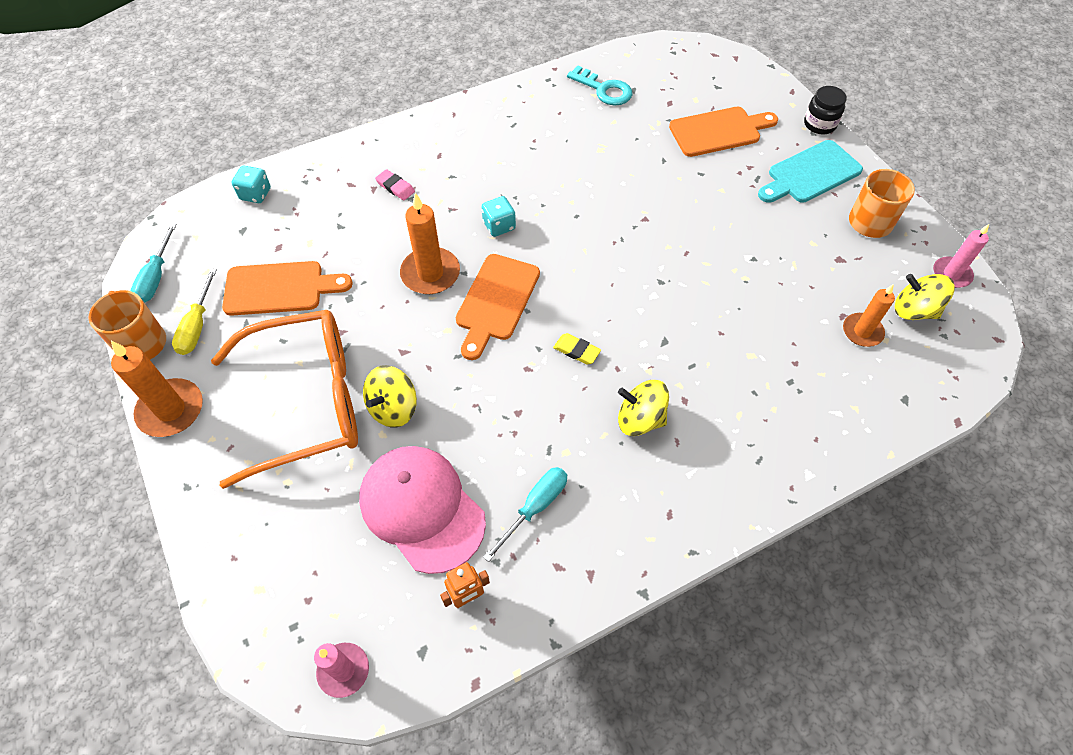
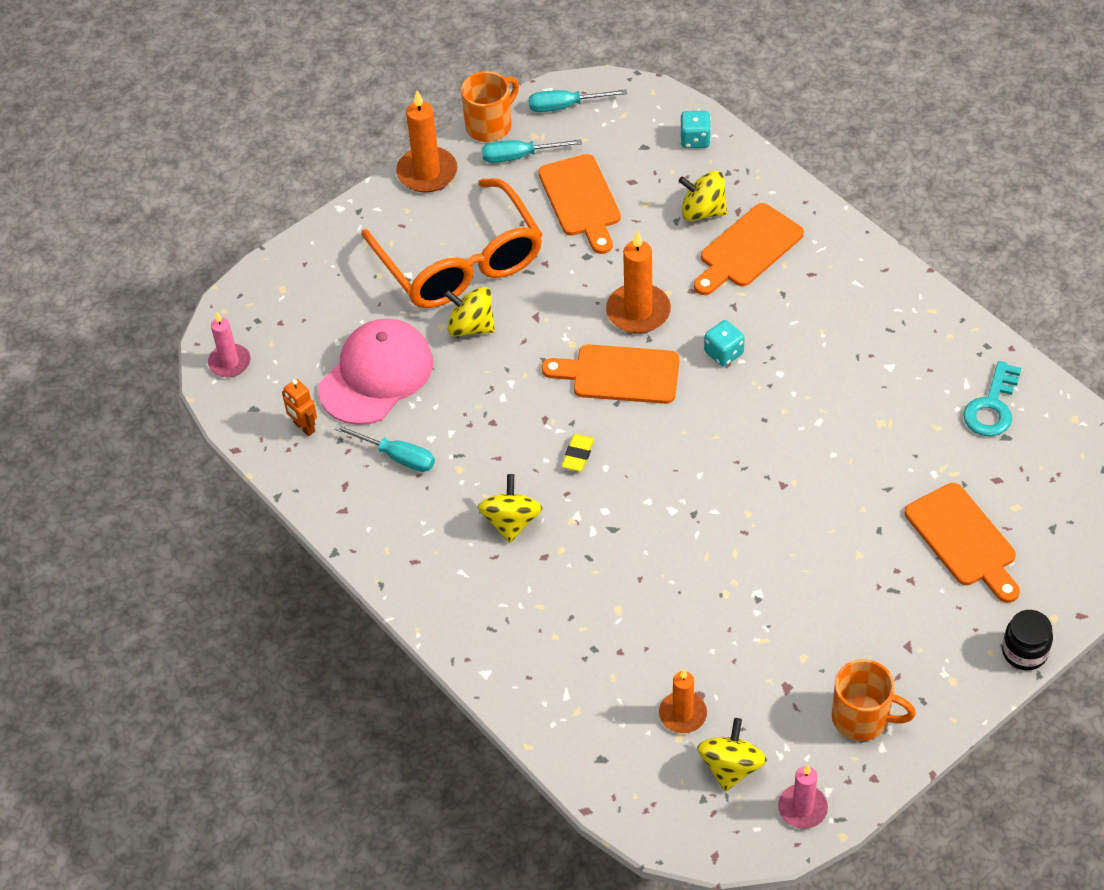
camera: 80 degrees right, 5 degrees down
yellow screwdriver [172,269,217,355] -> turquoise screwdriver [482,139,582,163]
pink eraser [375,169,415,200] -> orange cutting board [694,203,804,295]
turquoise cutting board [758,140,863,203] -> none
none -> yellow spinning top [679,171,727,221]

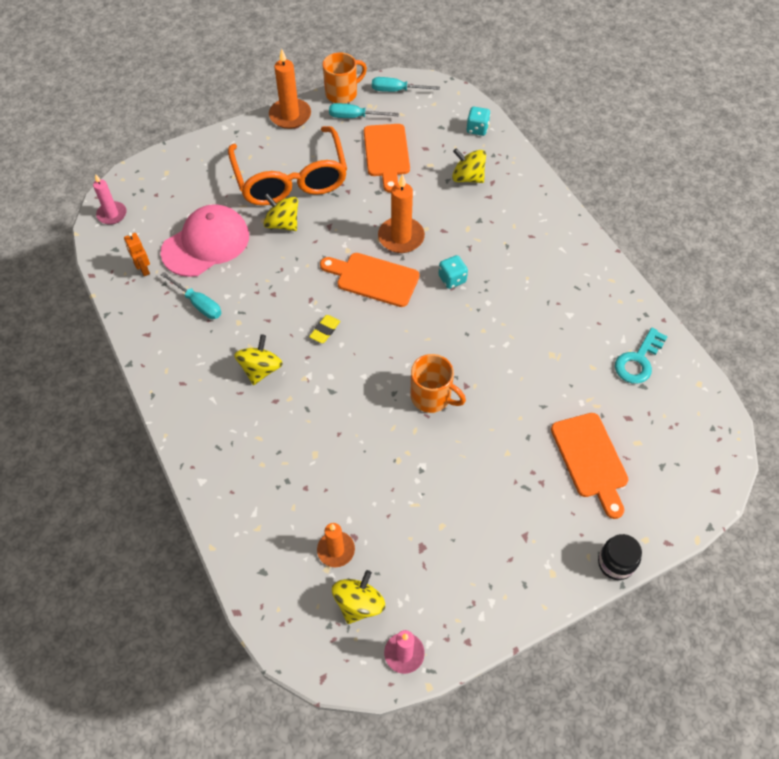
camera: 10 degrees right, 5 degrees up
orange cutting board [694,203,804,295] -> none
orange mug [832,659,916,741] -> orange mug moved to [410,354,466,413]

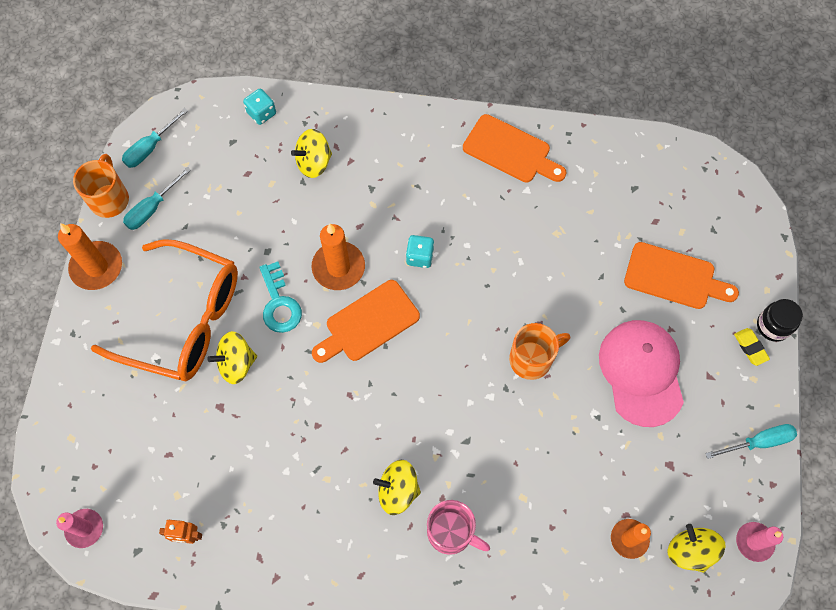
camera: 55 degrees left, 10 degrees up
pink cap [161,204,249,277] -> pink cap moved to [599,320,684,427]
turquoise screwdriver [161,272,222,319] -> turquoise screwdriver moved to [705,424,797,459]
yellow spinning top [234,334,283,385] -> yellow spinning top turned 45 degrees counterclockwise [373,460,421,515]
yellow eraser [309,315,340,343] -> yellow eraser moved to [734,328,770,366]
orange cutting board [364,124,410,193] -> orange cutting board moved to [463,114,566,182]
turquoise key [615,328,668,384] -> turquoise key moved to [259,262,302,333]
none -> pink mug [427,500,490,555]

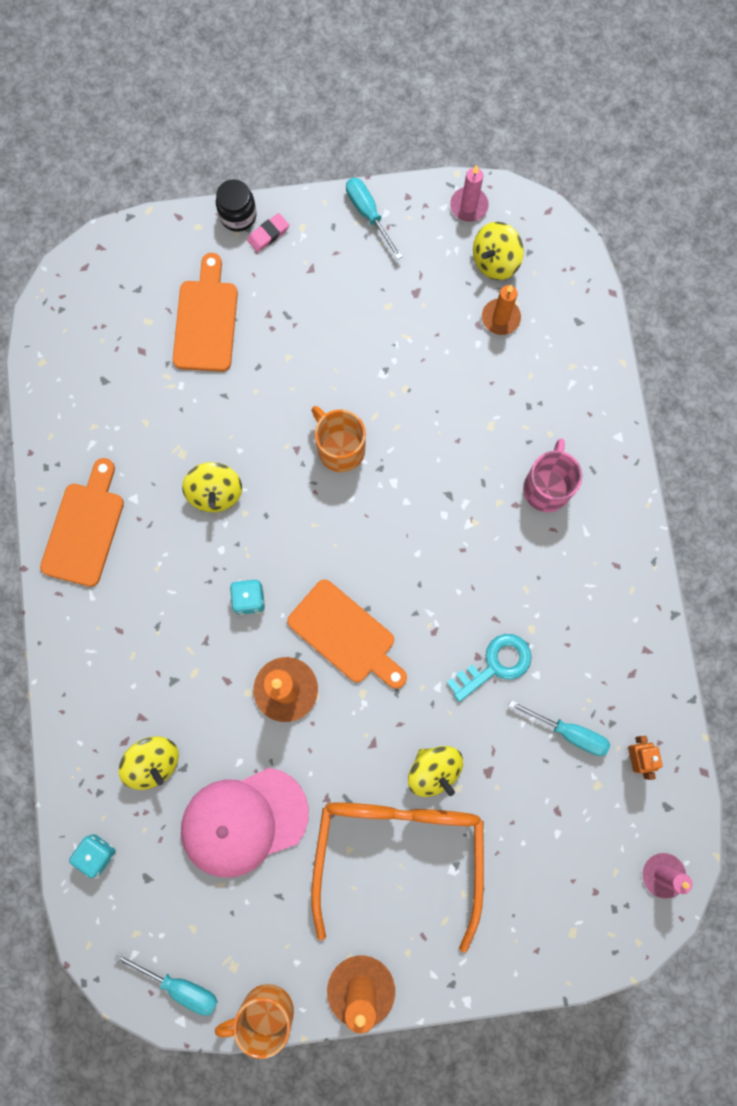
camera: 105 degrees left, 10 degrees up
turquoise screwdriver [123,167,191,230] -> turquoise screwdriver moved to [508,700,610,756]
turquoise key [259,262,302,333] -> turquoise key moved to [446,634,532,702]
yellow spinning top [373,460,421,515] -> yellow spinning top moved to [182,462,242,512]
pink cap [599,320,684,427] -> pink cap moved to [181,768,309,877]
yellow eraser [734,328,770,366] -> pink eraser [247,213,289,252]

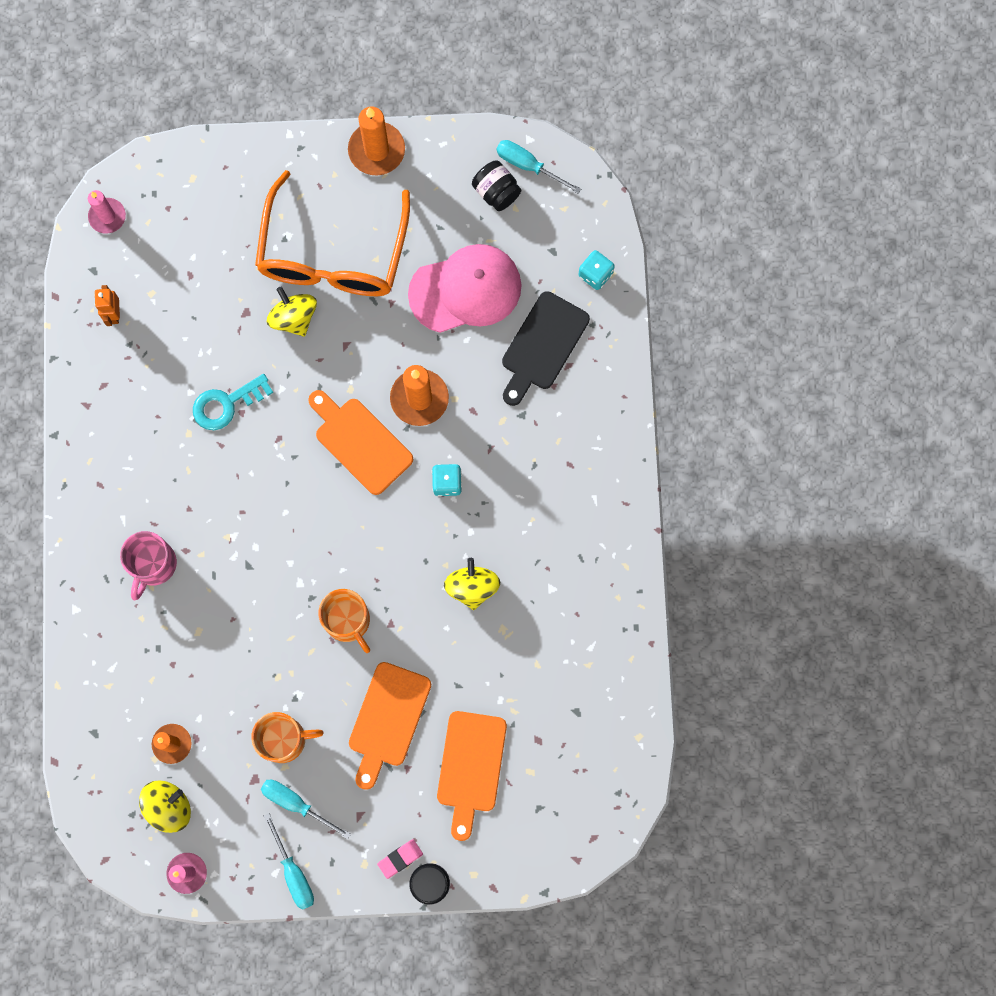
camera: 175 degrees left, 0 degrees up
orange cutting board [40,458,124,587] -> orange cutting board moved to [349,662,431,790]
yellow spinning top [119,736,179,790] -> black cutting board [502,291,590,406]
orange mug [215,984,294,1059] -> orange mug moved to [251,712,324,763]
turquoise screwdriver [508,700,610,756] -> turquoise screwdriver moved to [261,780,351,839]
none -> black jar [472,160,521,211]

